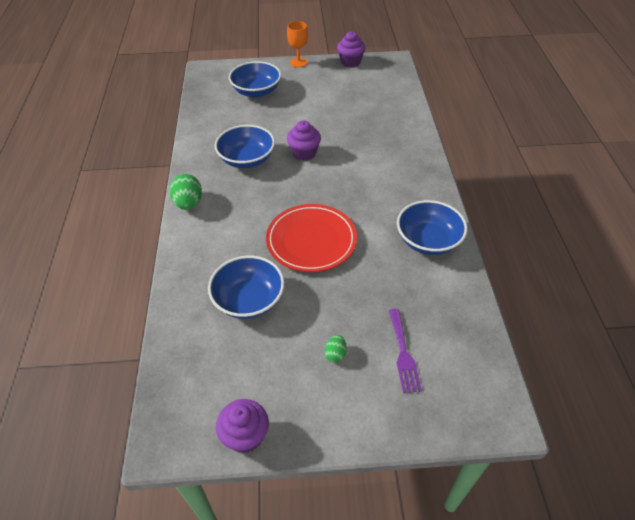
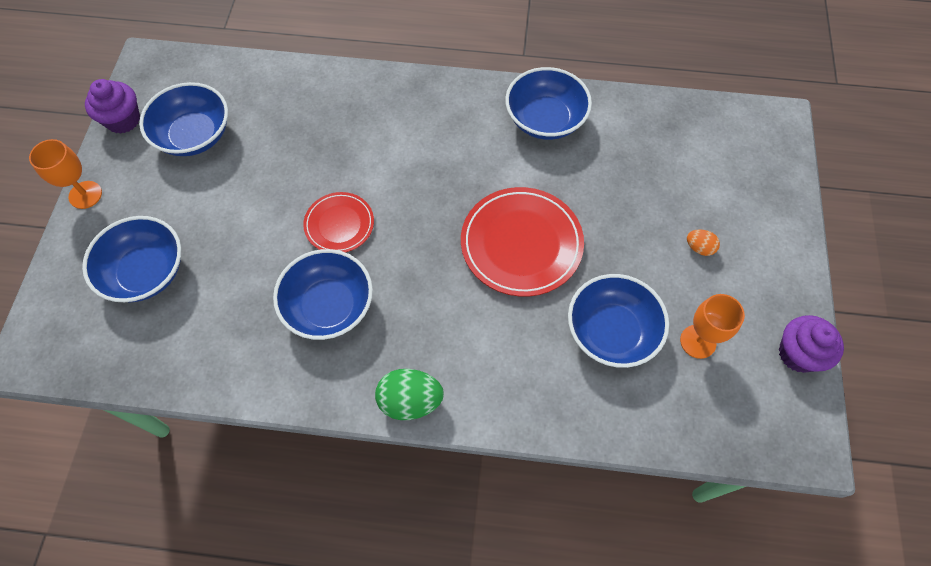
camera: 80 degrees left, 15 degrees up
purple cupcake [287,121,321,161] -> red plate [303,192,374,253]
green egg [325,335,347,363] -> orange egg [687,229,720,256]
purple fork [389,309,422,393] -> none
none -> blue bowl [139,82,228,156]
none -> orange goblet [680,294,745,359]

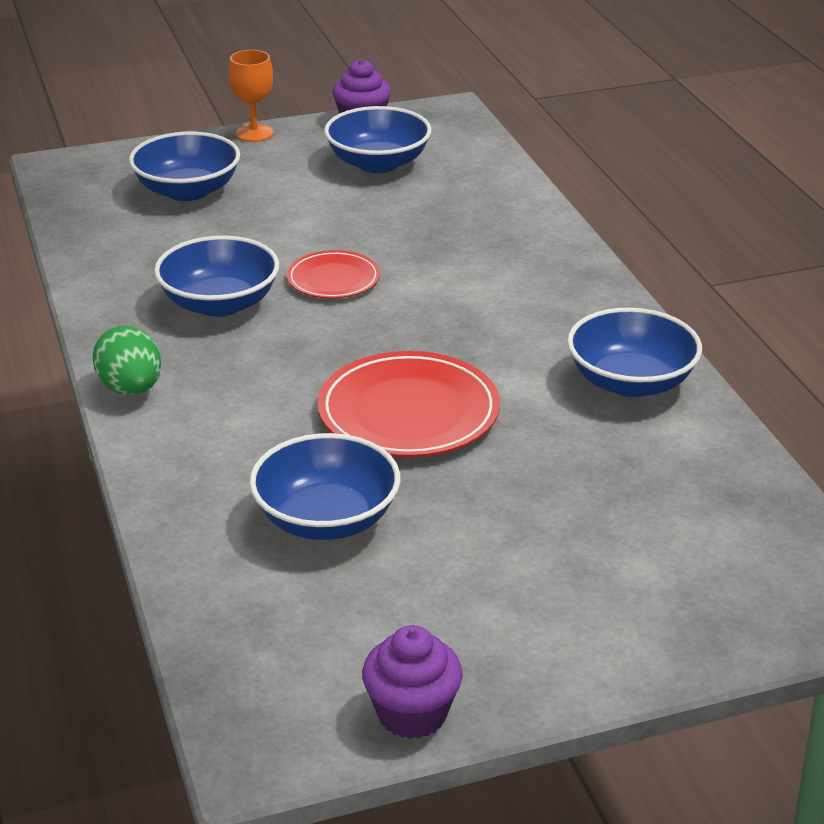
camera: 65 degrees right, 30 degrees down
orange goblet [680,294,745,359] -> none
orange egg [687,229,720,256] -> none

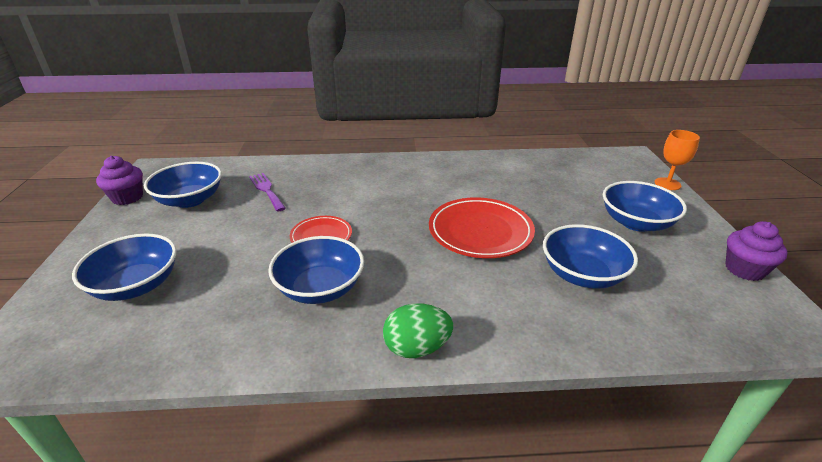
camera: 75 degrees left, 0 degrees up
orange goblet [229,50,273,142] -> orange goblet moved to [655,130,700,190]
blue bowl [567,308,702,397] -> blue bowl moved to [603,181,687,232]
none -> purple fork [249,173,286,211]

